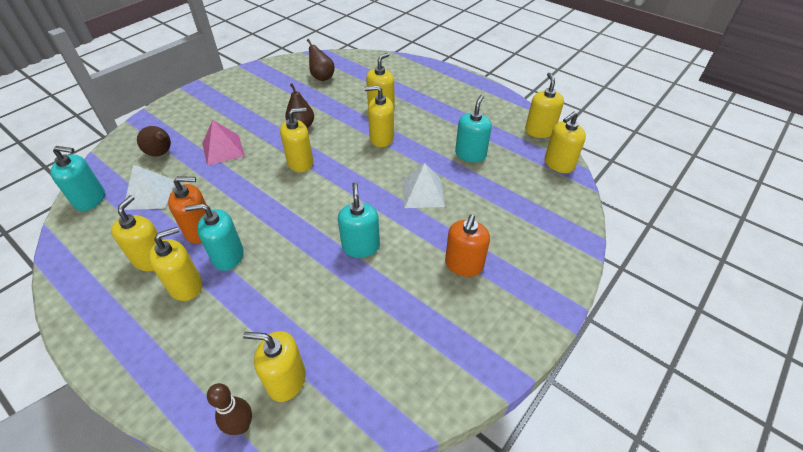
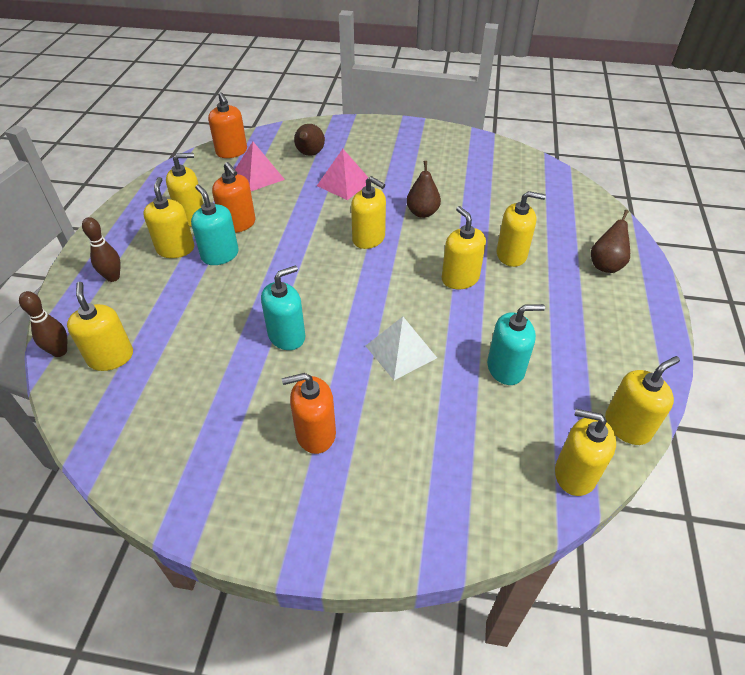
camera: 60 degrees right, 0 degrees up
turquoise soap dispenser [51,146,105,211] -> orange soap dispenser [208,92,247,158]
white pyramid [124,165,174,210] -> pink pyramid [235,142,285,191]
yellow soap dispenser [149,227,202,301] -> yellow soap dispenser turned 120 degrees counterclockwise [143,177,194,258]
brown pear [307,39,335,81] -> brown pear moved to [591,210,630,273]
none -> brown bowling pin [82,217,121,282]

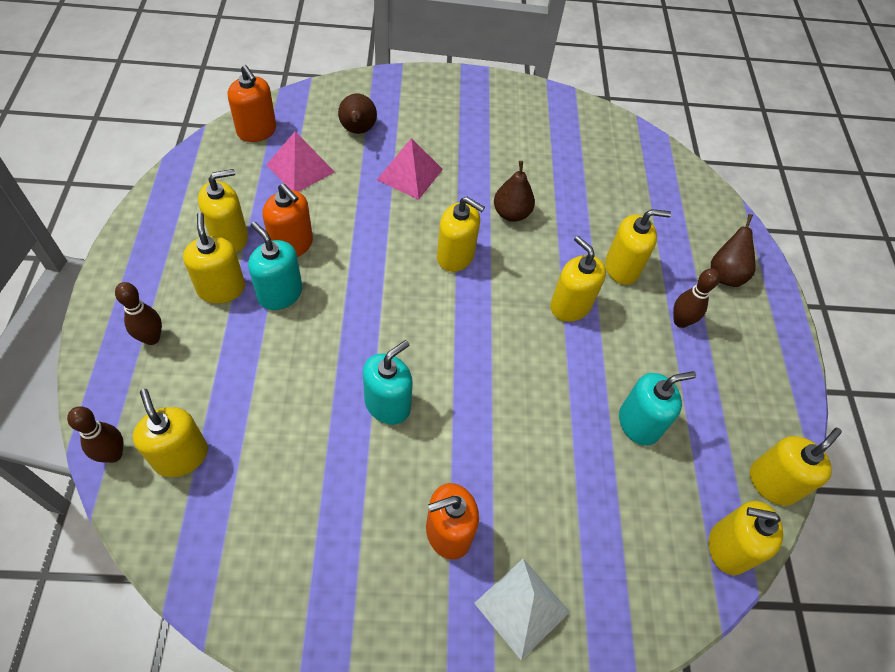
camera: 15 degrees left, 10 degrees up
white pyramid [366,317,437,380] -> white pyramid moved to [474,559,570,660]
none -> brown bowling pin [673,268,720,328]

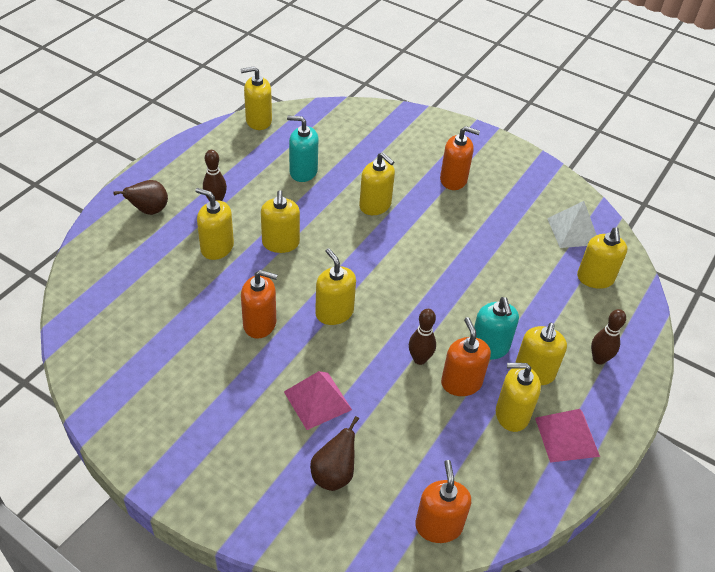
camera: 145 degrees left, 10 degrees down
brown bowling pin [67,406,124,463] -> brown bowling pin moved to [409,309,436,365]
pink pyramid [266,131,335,192] -> pink pyramid moved to [535,409,600,463]
turquoise soap dispenser [363,340,413,425] -> none
white pyramid [474,559,570,660] -> white pyramid moved to [547,201,597,248]
brown pear [494,161,535,222] -> orange soap dispenser [241,270,278,339]
yellow soap dispenser [708,501,783,575] -> yellow soap dispenser moved to [359,152,395,215]

